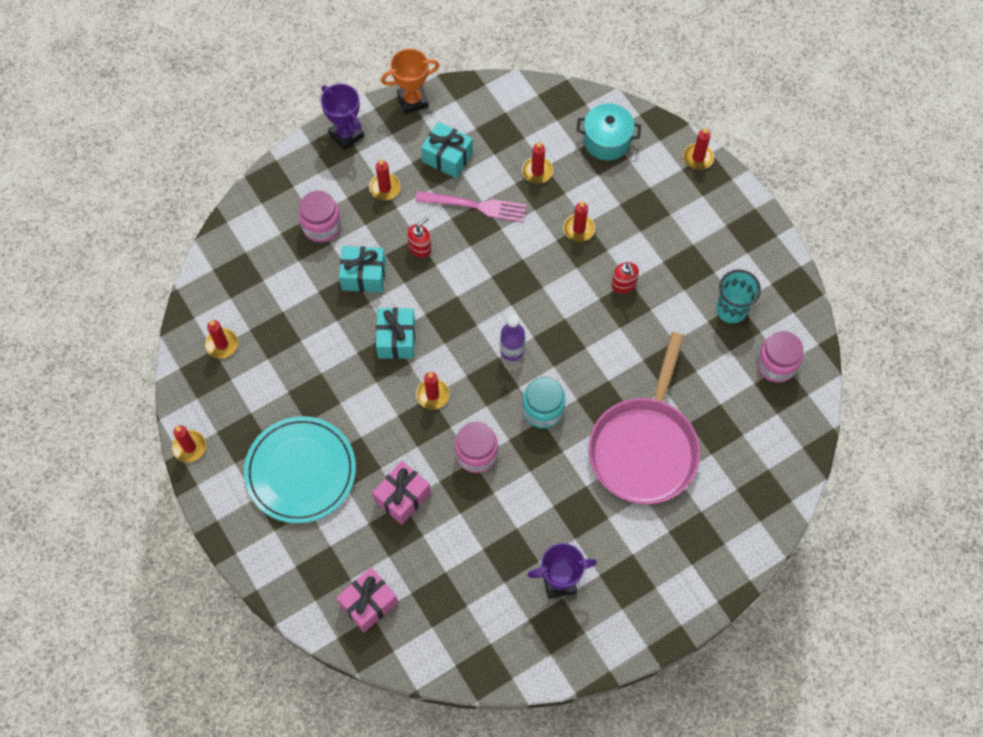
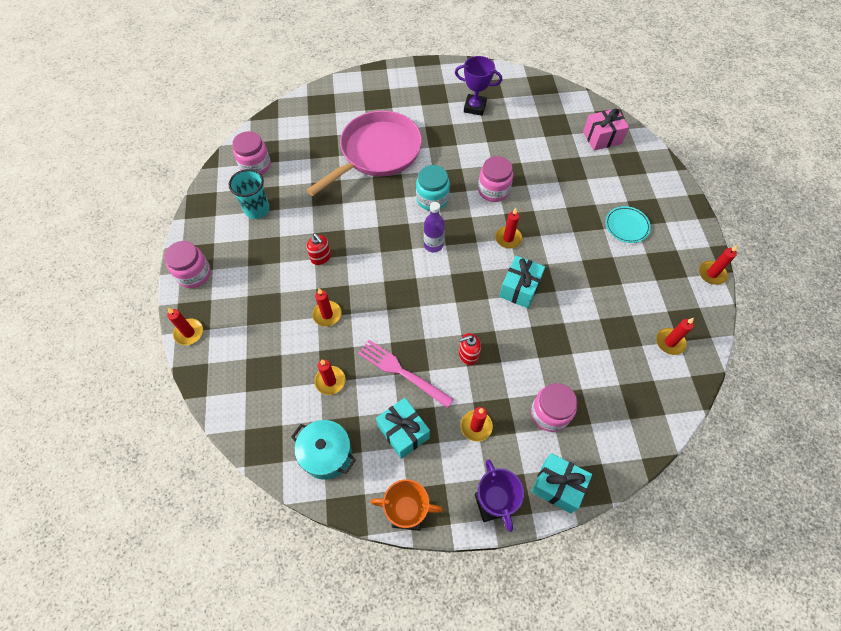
camera: 155 degrees left, 5 degrees down
turquoise plate [244,416,356,523] -> turquoise plate [605,206,651,243], size x0.51
turquoise gift [339,246,386,293] -> turquoise gift moved to [531,453,592,513]
pink gift [372,461,431,525] -> none
turquoise pot [576,103,641,160] -> turquoise pot moved to [291,420,356,480]
red soap dispenser [611,262,639,293] -> red soap dispenser turned 135 degrees clockwise [307,233,331,265]
none -> pink jar [164,241,211,288]

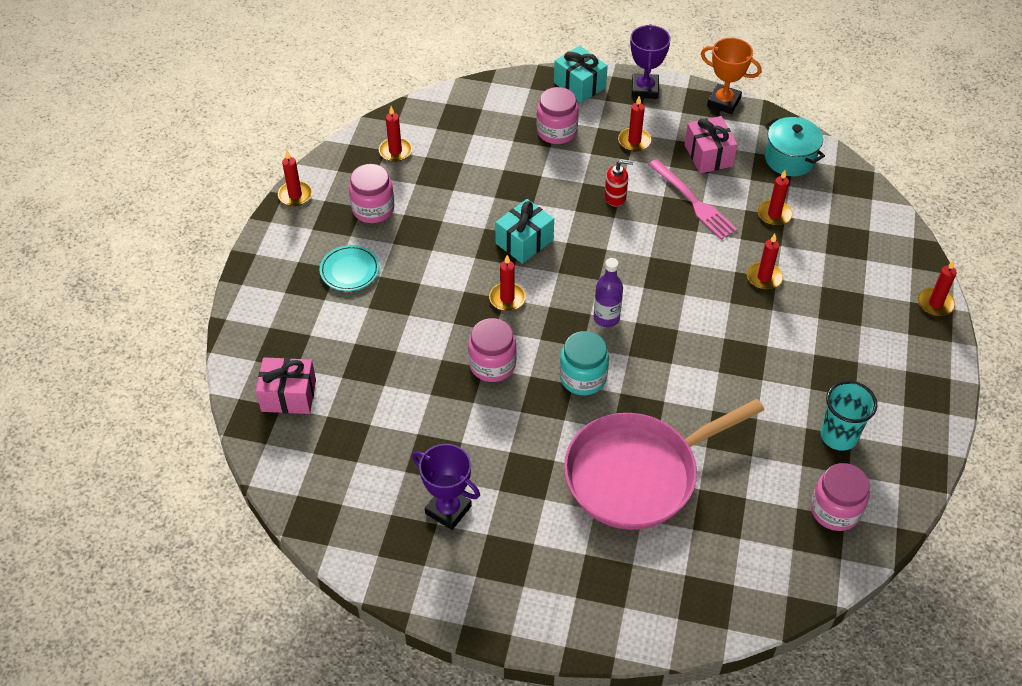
camera: 160 degrees left, 10 degrees down
pink jar [164,241,211,288] -> pink jar moved to [349,164,394,223]
red soap dispenser [307,233,331,265] -> none
turquoise gift [376,398,430,459] -> pink gift [685,116,737,173]

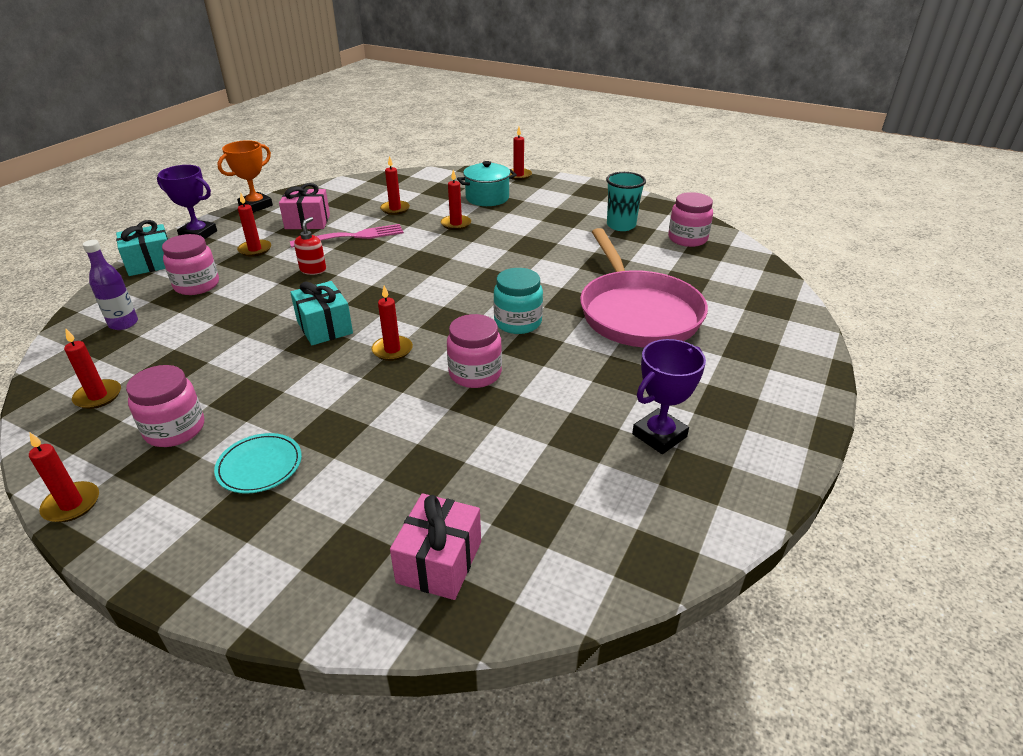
camera: 75 degrees left, 15 degrees down
purple bottle [594,258,623,327] -> purple bottle moved to [83,240,138,330]
turquoise pot [765,117,825,176] -> turquoise pot moved to [457,161,517,206]

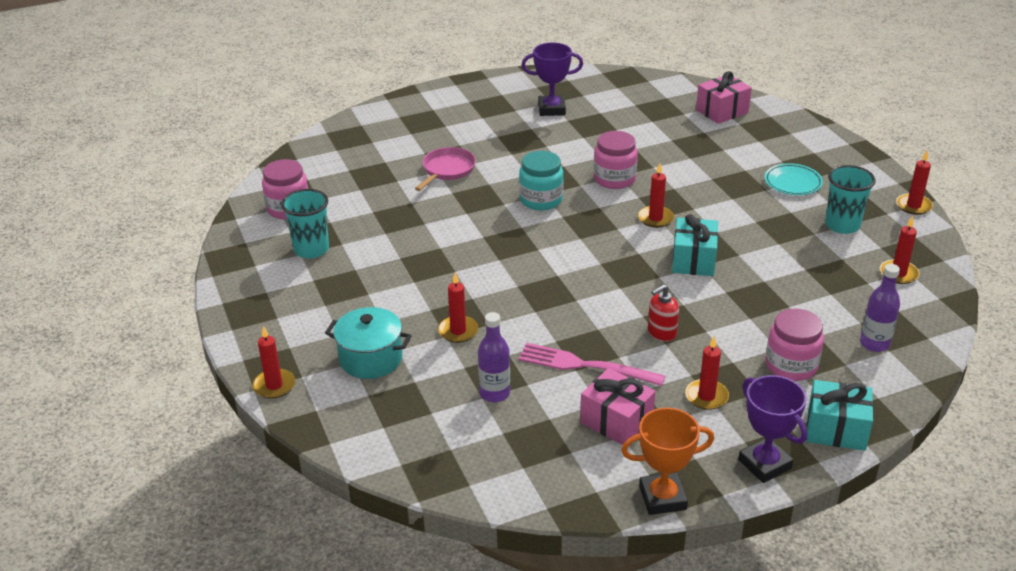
camera: 140 degrees left, 0 degrees up
pink jar [126,365,204,447] -> turquoise cup [825,165,875,234]
red candle [380,156,410,215] -> purple bottle [478,312,510,402]
pink pan [580,228,708,348] -> pink pan [415,147,476,191], size x0.49

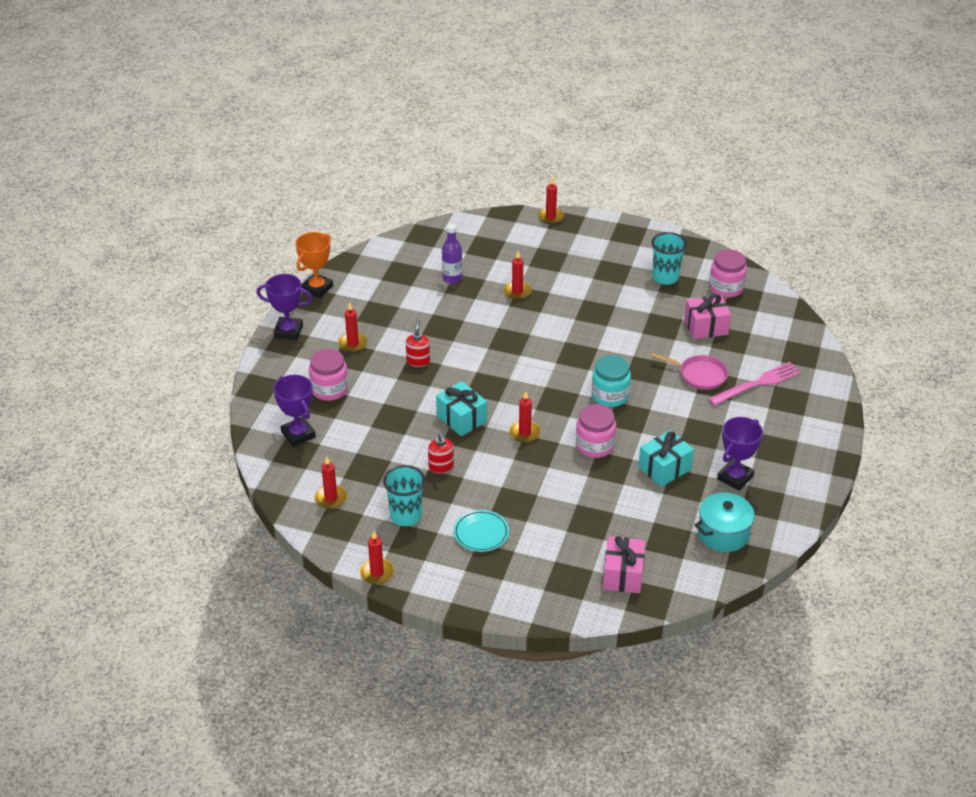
camera: 130 degrees right, 5 degrees up
turquoise pot [325,307,412,379] -> turquoise pot moved to [694,492,758,552]
pink pan [415,147,476,191] -> pink pan turned 45 degrees counterclockwise [651,353,728,390]
pink fork [519,343,665,386] -> pink fork moved to [708,362,801,406]
pink gift [580,368,656,445] -> pink gift moved to [684,294,731,339]
turquoise gift [807,380,874,451] -> turquoise gift moved to [638,430,694,487]
purple bottle [860,264,900,352] -> purple trophy [273,375,316,447]
none -> red soap dispenser [428,433,454,473]

